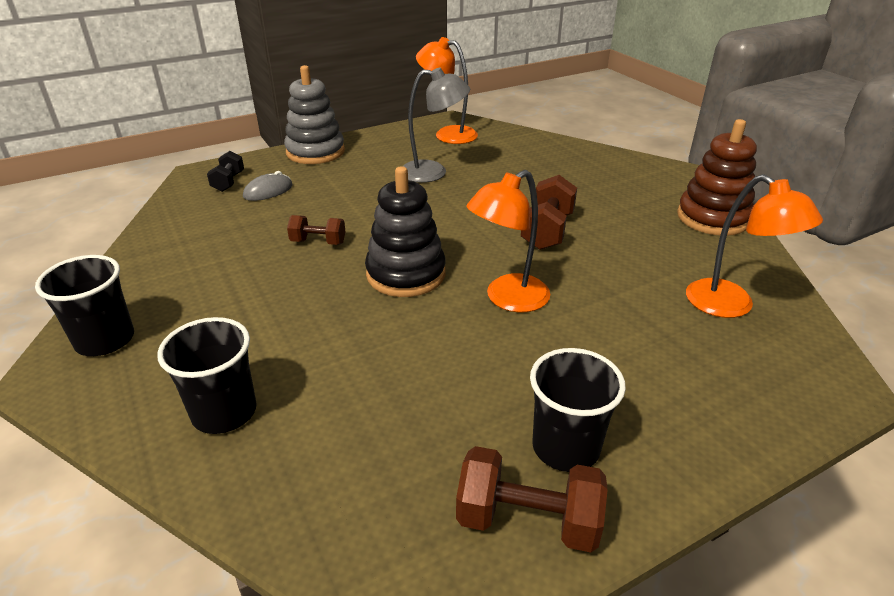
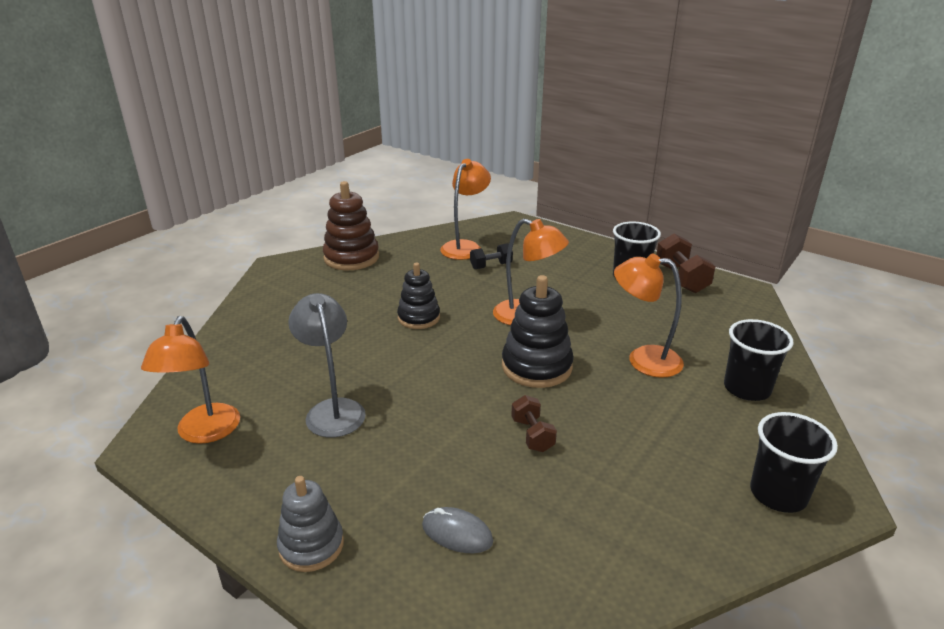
camera: 115 degrees left, 5 degrees down
black dumbbell [207,151,244,192] -> black dumbbell moved to [470,243,513,269]
grey stacking toy [284,65,345,164] -> grey stacking toy [277,476,344,572], size x0.67
brown dumbbell [521,175,577,250] -> black stacking toy [397,263,440,329]
none -> orange lamp [614,254,684,378]

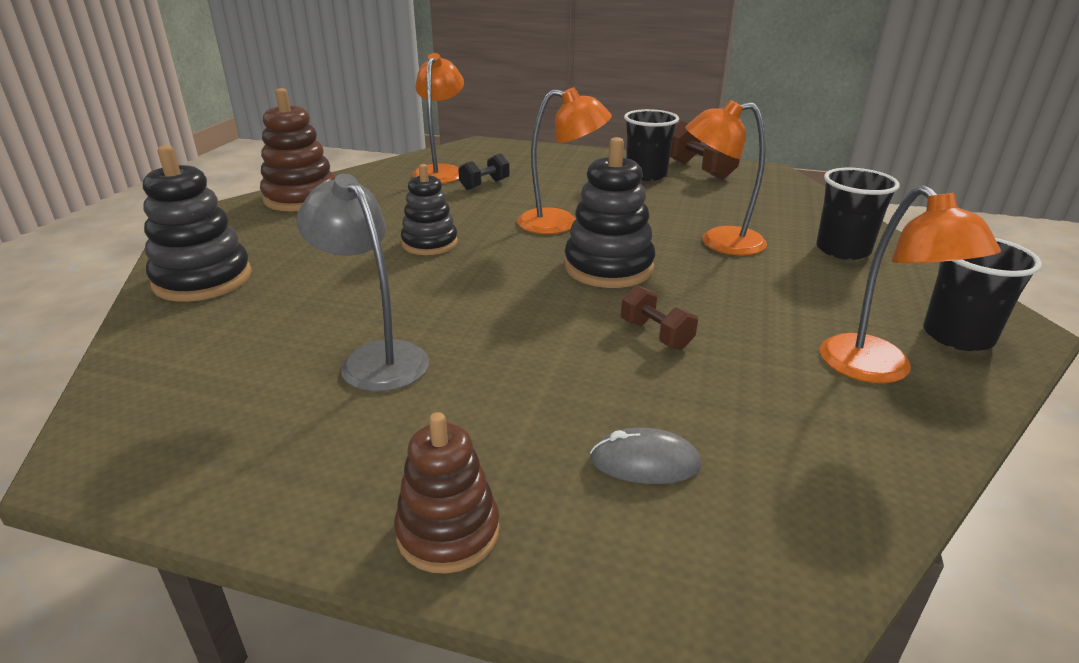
camera: 20 degrees left, 0 degrees up
orange lamp [141,316,240,444] -> orange lamp moved to [820,185,1001,383]
grey stacking toy [277,476,344,572] -> brown stacking toy [394,412,500,574]
none -> black stacking toy [143,145,252,302]

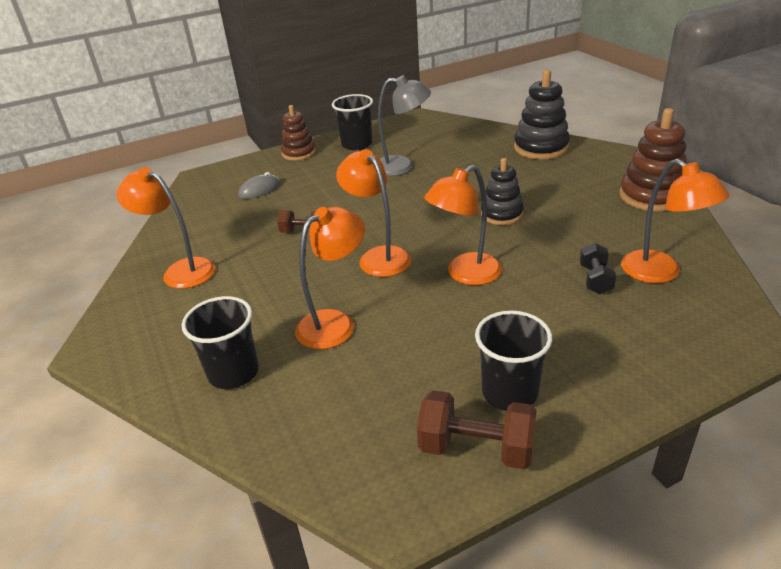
camera: 140 degrees right, 5 degrees up
black stacking toy [564,137,655,288] -> orange lamp [336,149,411,277]
black cup [923,238,1042,351] -> black cup moved to [332,94,373,150]

